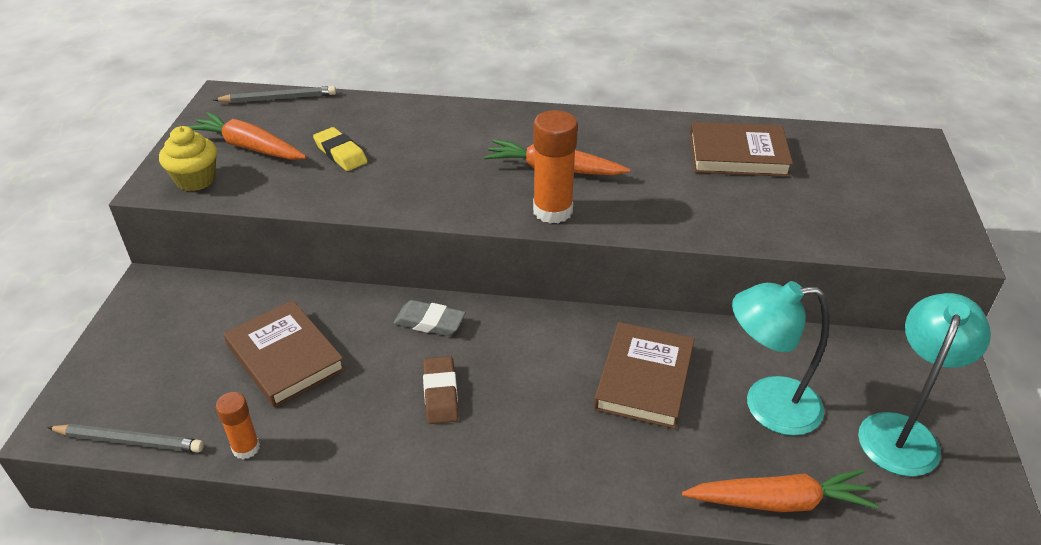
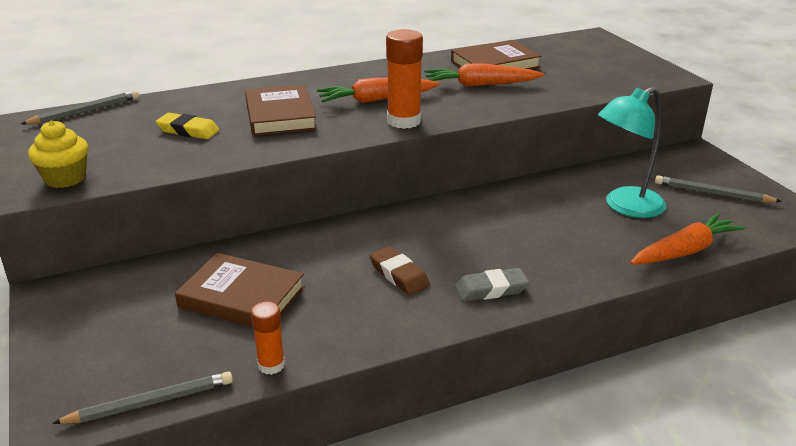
camera: 30 degrees left, 10 degrees down
orange carrot [187,112,307,160] -> orange carrot moved to [424,64,544,87]
grey eraser [394,300,466,336] -> grey eraser moved to [455,268,529,302]
brown book [594,322,695,429] -> brown book moved to [245,84,317,136]
turquoise lamp [858,293,991,477] -> grey pencil [655,175,782,203]

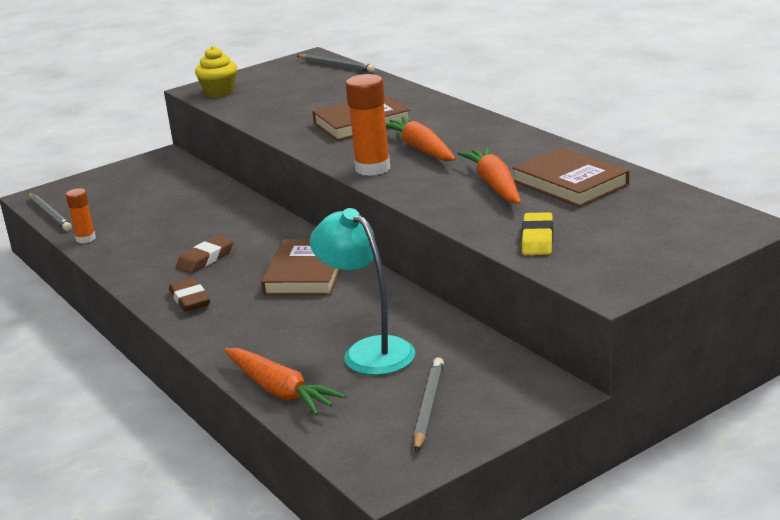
camera: 80 degrees right, 5 degrees down
yellow eraser [155,113,220,139] -> yellow eraser moved to [522,212,553,255]
brown book [175,253,305,327] -> brown book moved to [261,239,341,295]
grey eraser [455,268,529,302] -> brown eraser [169,278,210,312]

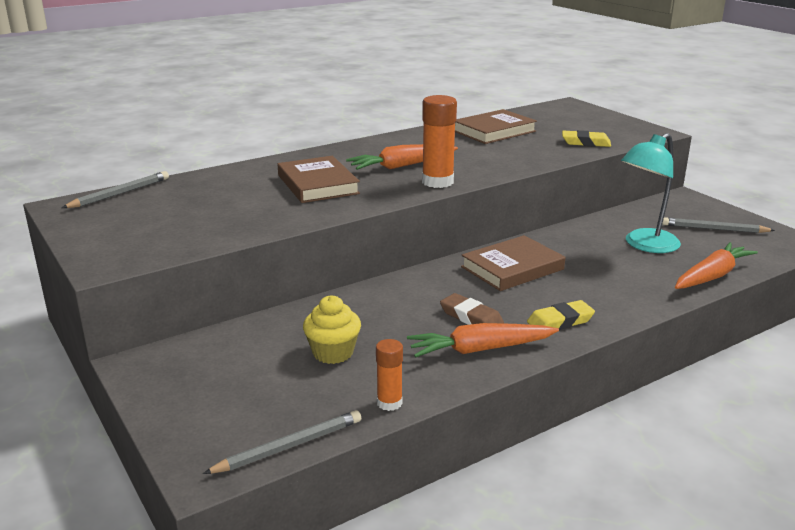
camera: 90 degrees left, 0 degrees up
brown eraser [169,278,210,312] -> yellow eraser [527,300,595,330]
yellow cupcake [195,46,237,97] -> yellow cupcake moved to [303,296,361,364]
brown book [261,239,341,295] -> brown book turned 45 degrees counterclockwise [461,235,565,291]
orange carrot [457,147,521,204] -> orange carrot moved to [407,323,559,357]

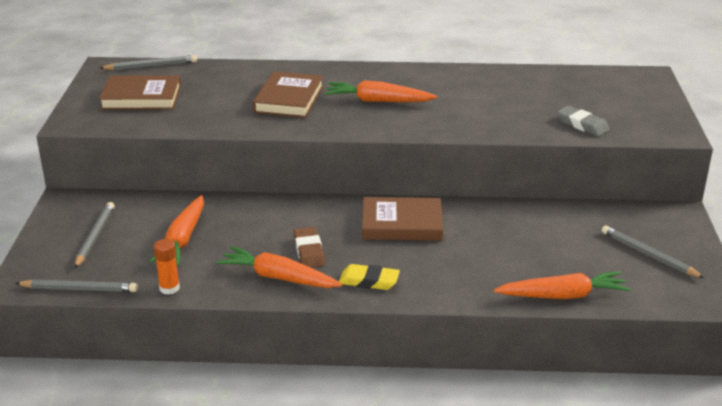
camera: 35 degrees right, 5 degrees up
yellow cupcake [303,296,361,364] -> orange carrot [150,195,204,266]
orange glue stick [422,95,457,188] -> none
brown book [455,109,537,144] -> brown book moved to [99,75,181,110]
yellow eraser [562,130,611,147] -> grey eraser [557,106,610,136]
turquoise lamp [621,133,681,253] -> none
none -> grey pencil [75,202,115,268]

